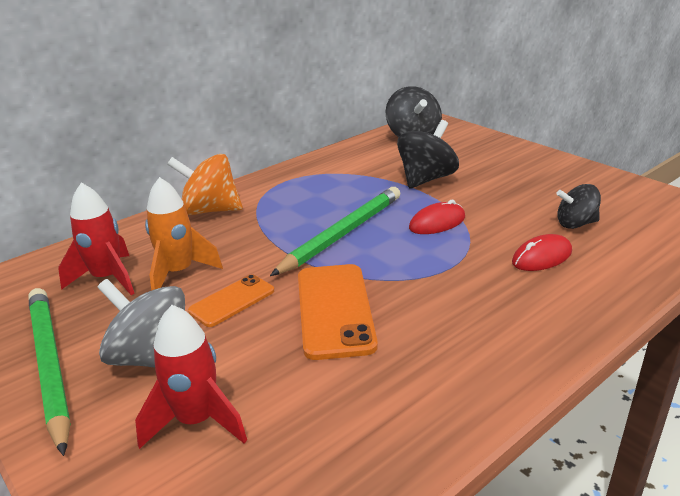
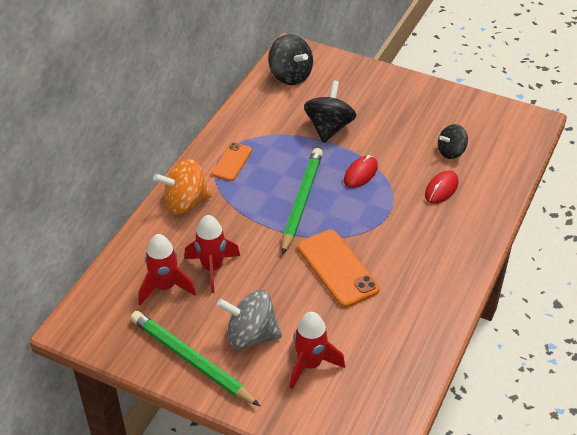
camera: 25 degrees left, 15 degrees up
orange rocket [145,177,223,291] -> red rocket [184,215,240,293]
orange phone [188,274,274,327] -> orange phone moved to [212,142,252,181]

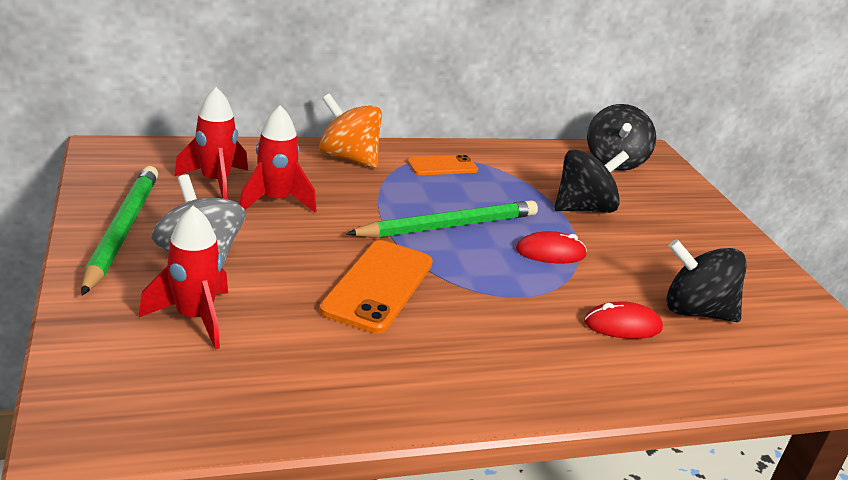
camera: 45 degrees right, 15 degrees down
black spinning top [438,124,468,159] -> black spinning top [666,239,747,322], size x1.55

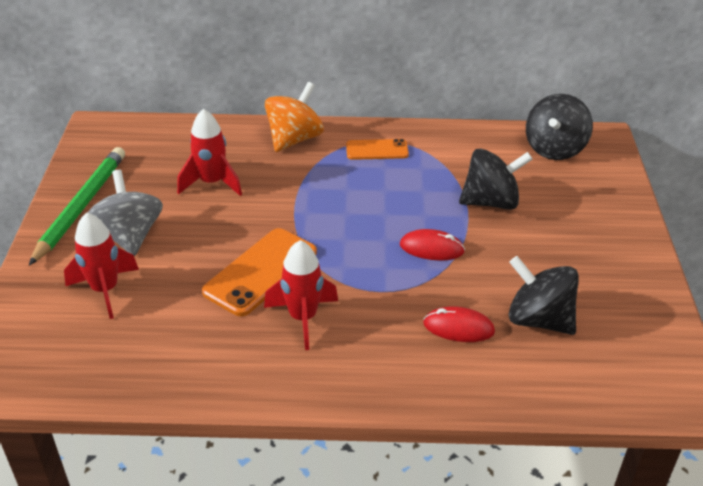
camera: 20 degrees right, 10 degrees up
red rocket [174,87,248,199] -> red rocket moved to [264,240,338,350]
orange spinning top [319,94,382,168] -> orange spinning top turned 75 degrees clockwise [265,82,324,152]
green pencil [346,200,538,238] -> none

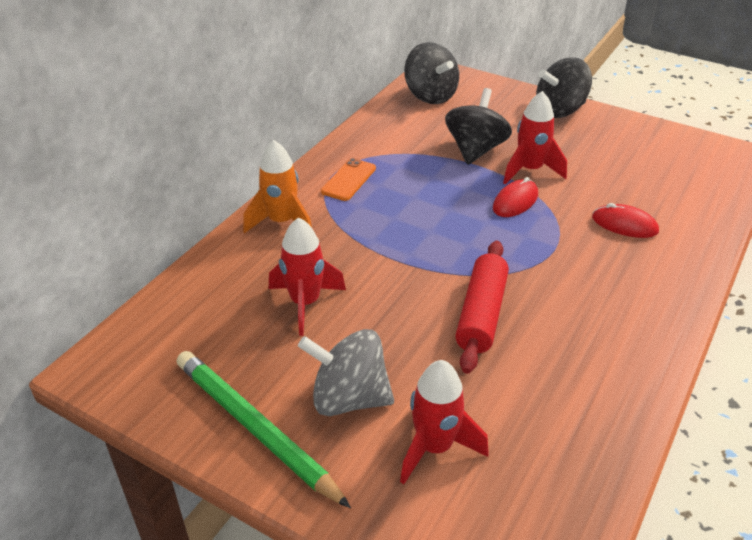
camera: 60 degrees left, 0 degrees up
orange phone [202,228,317,316] -> red rolling pin [455,241,509,374]
red rocket [264,240,338,350] -> red rocket moved to [503,91,567,184]
orange spinning top [265,82,324,152] -> orange rocket [243,140,312,233]
red mouse [423,306,495,342] -> red mouse turned 75 degrees clockwise [592,203,659,238]
black spinning top [508,256,579,335] -> black spinning top moved to [536,57,592,118]

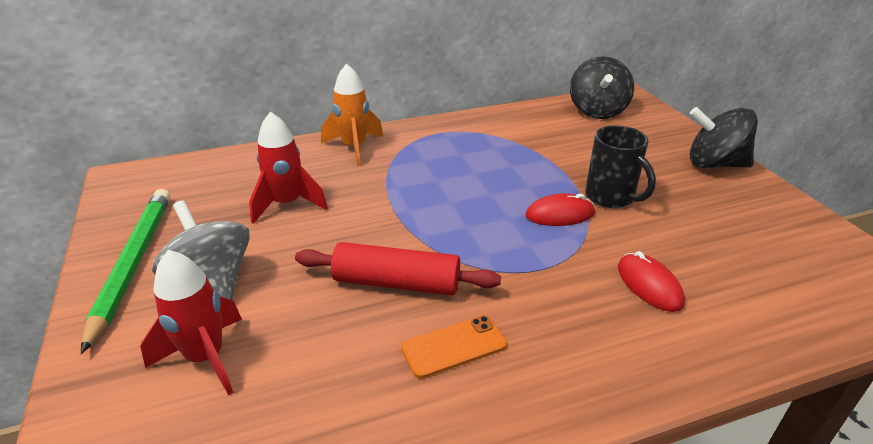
camera: 40 degrees right, 5 degrees down
orange phone [321,158,376,201] -> orange phone moved to [401,315,507,379]
black spinning top [445,88,512,165] -> none
red rolling pin [455,241,509,374] -> red rolling pin turned 45 degrees clockwise [295,242,501,295]
red rocket [503,91,567,184] -> black mug [585,125,656,208]

